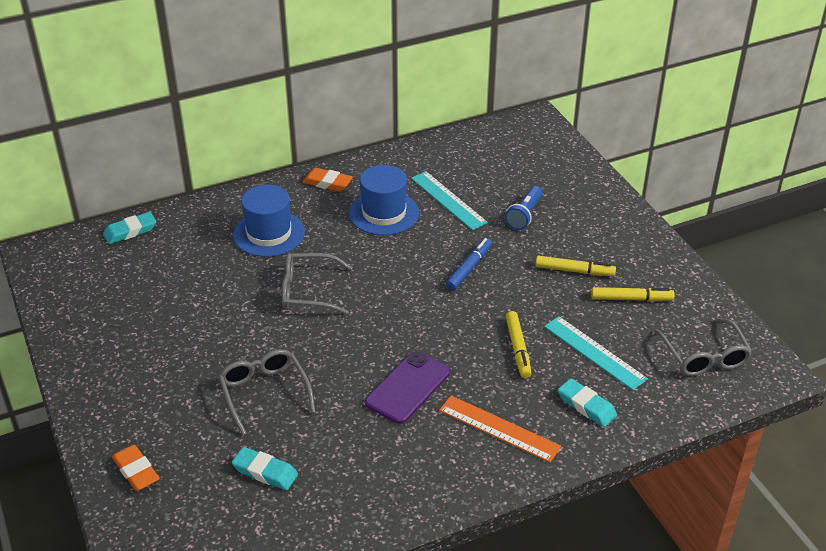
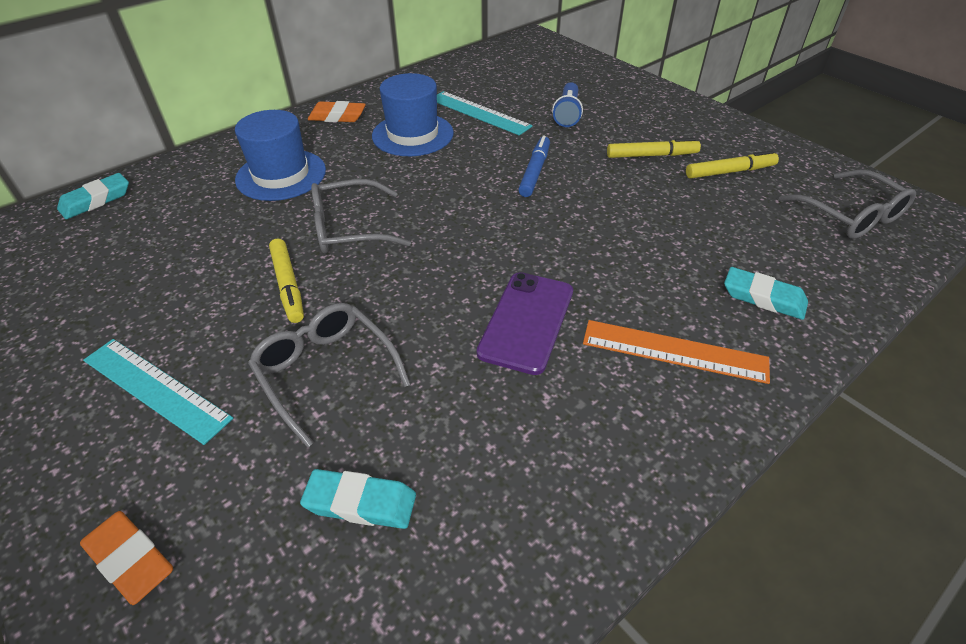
camera: 15 degrees left, 5 degrees up
yellow marker [506,311,532,378] -> yellow marker moved to [269,238,304,323]
turquoise ruler [544,316,648,390] -> turquoise ruler moved to [83,339,233,445]

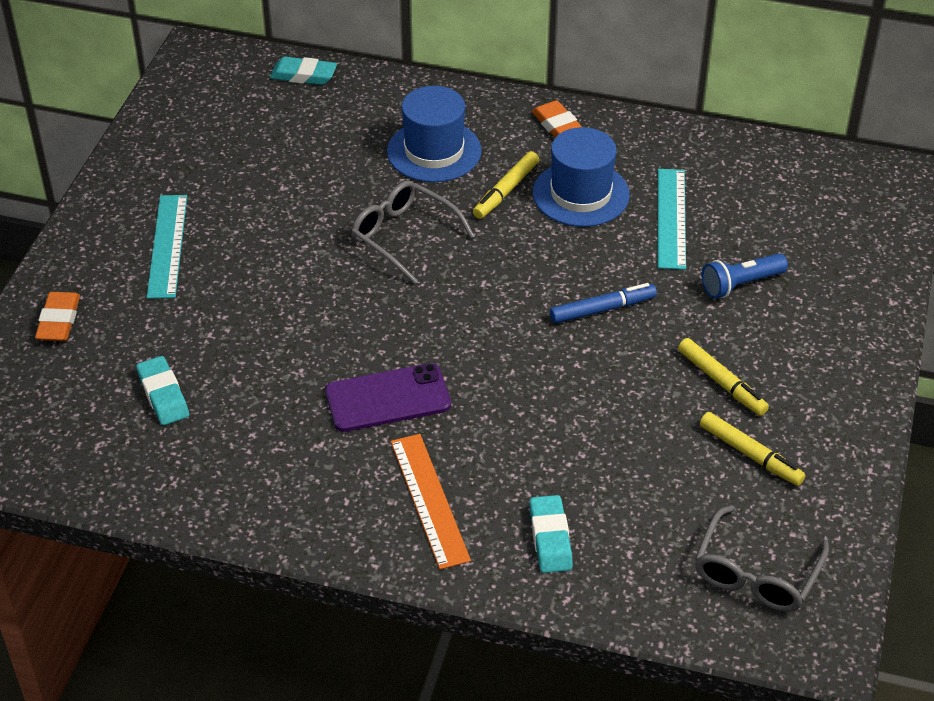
camera: 55 degrees right, 0 degrees up
grey glasses [248,303,411,448] -> none
yellow marker [269,238,304,323] -> yellow marker moved to [473,151,539,219]

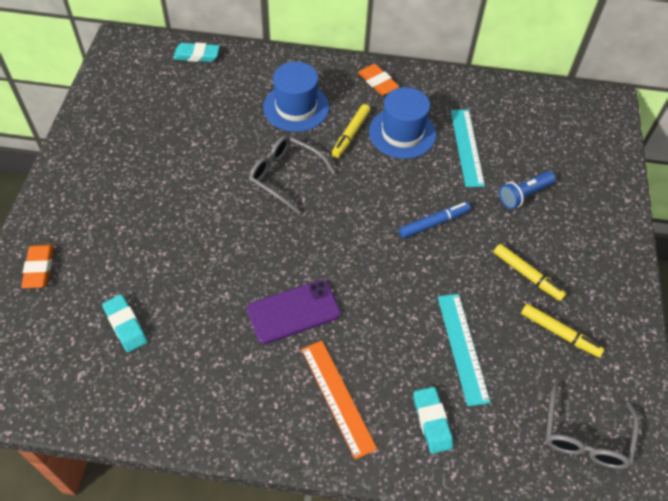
camera: 10 degrees left, 10 degrees up
turquoise ruler [147,195,187,299] -> turquoise ruler moved to [438,294,491,406]

